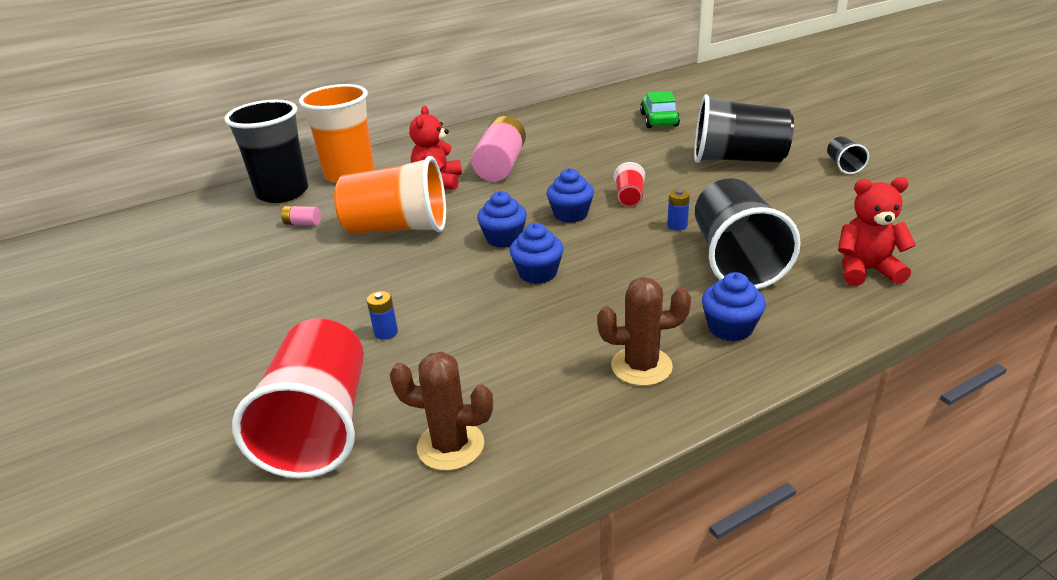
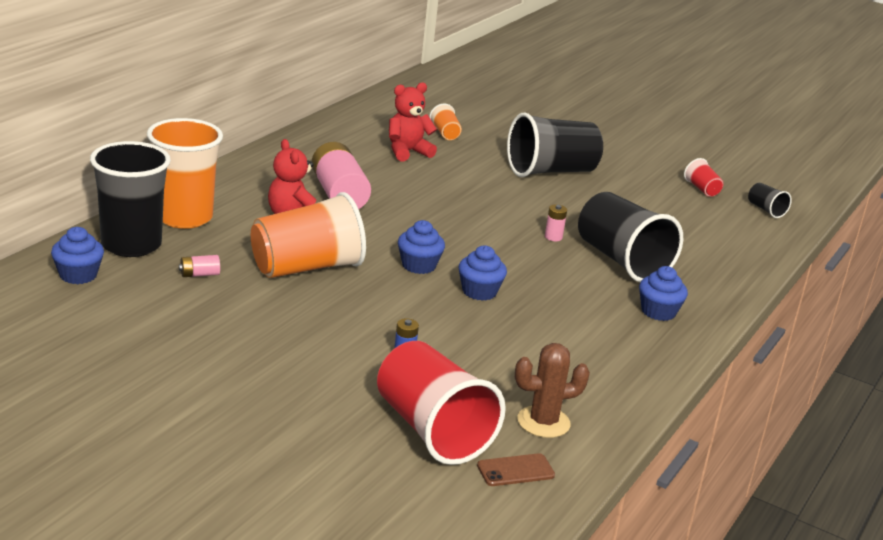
camera: 35 degrees left, 5 degrees down
blue cupcake [547,168,594,223] -> blue cupcake moved to [51,227,104,284]
brown cactus [597,277,691,386] -> none
red cup [614,162,645,207] -> red cup moved to [684,158,724,197]
green car [640,91,680,128] -> orange cup [430,104,462,140]
blue battery [667,189,690,230] -> pink battery [545,204,567,241]
black cup [827,136,869,174] -> black cup moved to [748,183,792,218]
red teddy bear [838,177,916,286] -> red teddy bear moved to [389,82,437,161]
none -> brown phone [477,453,555,486]

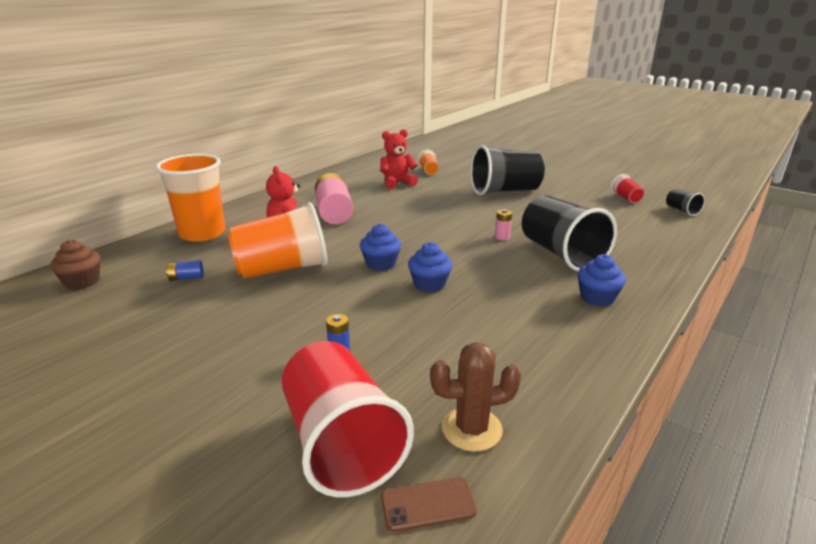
camera: 10 degrees right, 0 degrees up
blue cupcake [51,227,104,284] -> brown cupcake [50,240,100,290]
black cup [90,141,171,257] -> none
pink battery [179,255,220,277] -> blue battery [166,260,204,281]

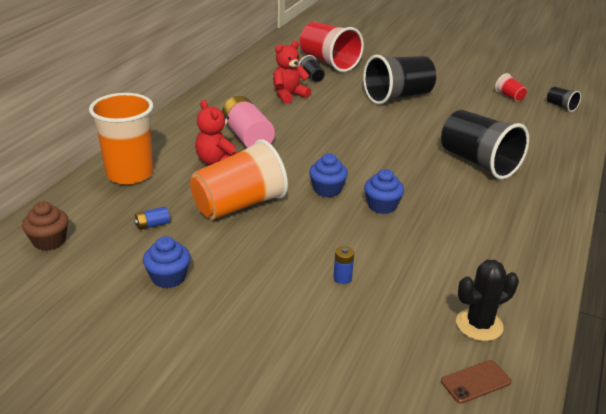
camera: 15 degrees left, 5 degrees up
red cup [281,341,414,497] -> red cup moved to [300,22,364,72]
orange cup [417,150,439,175] -> black cup [299,55,325,82]
brown cactus [430,342,521,452] -> black cactus [456,260,519,341]
pink battery [495,209,512,240] -> none
blue cupcake [578,254,626,307] -> blue cupcake moved to [143,236,191,289]

